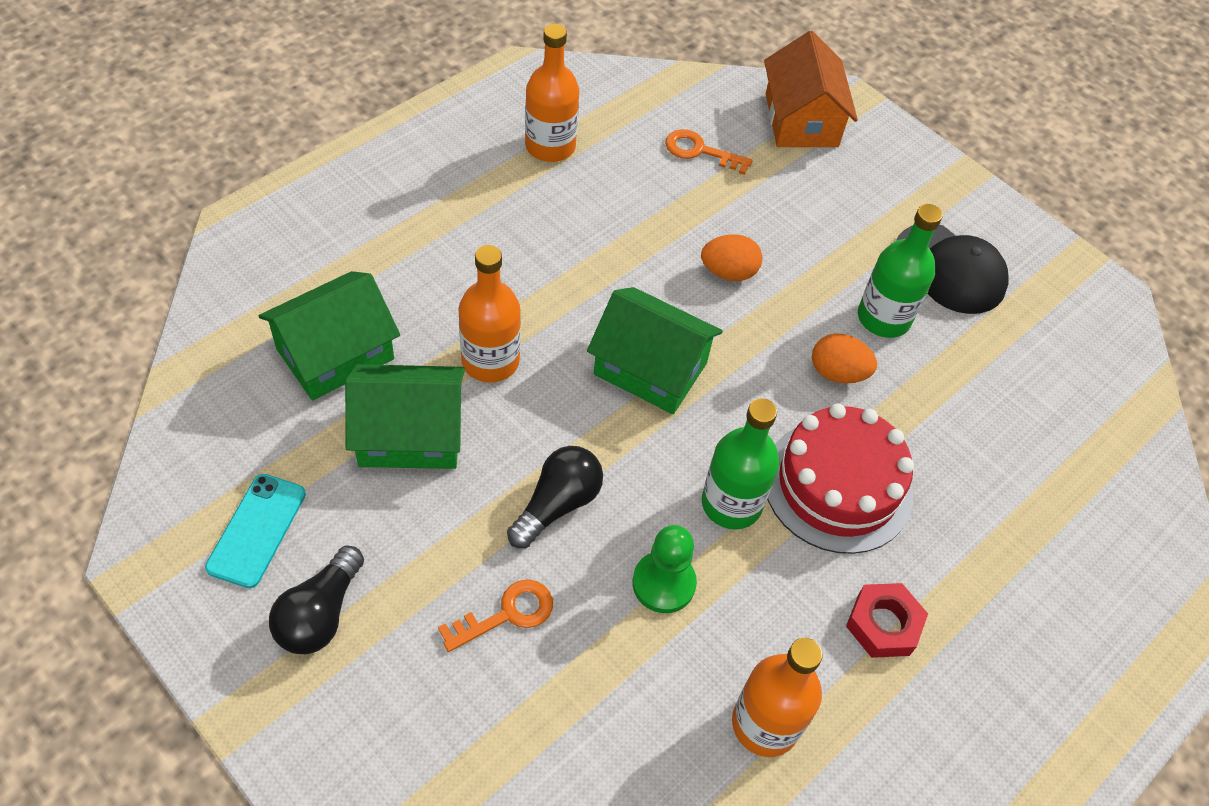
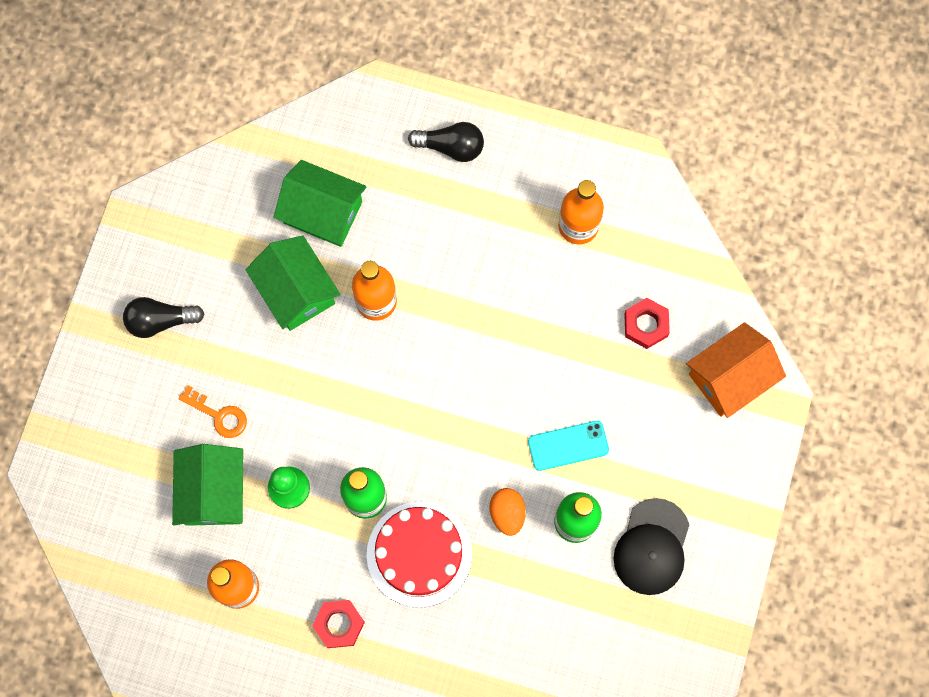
camera: 65 degrees right, 20 degrees up
turquoise phone [205,474,306,588] -> turquoise phone moved to [528,421,609,471]
black light bulb [507,446,603,548] -> black light bulb moved to [408,122,484,162]
green house [587,287,723,414] -> green house moved to [172,444,243,526]
orange key [665,129,752,175] -> red nut [624,298,670,349]
orange egg [701,234,762,281] -> none

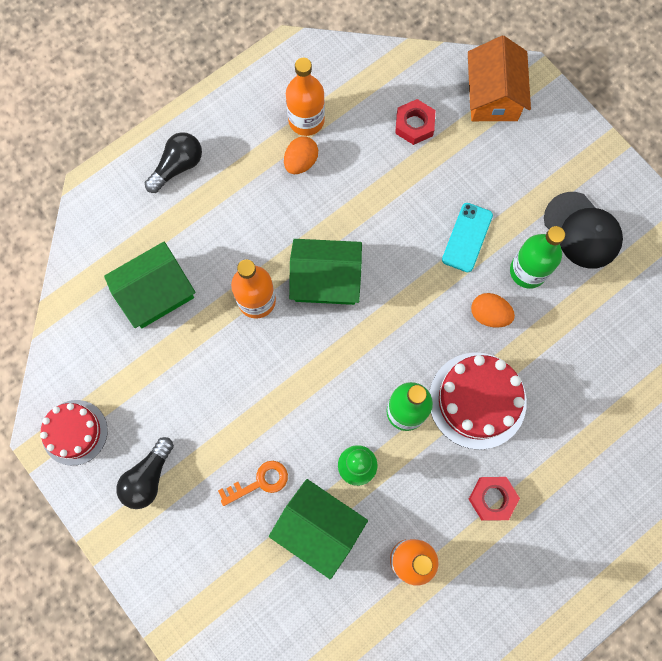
camera: 55 degrees left, 0 degrees up
green house [246,235,340,331] -> green house moved to [289,239,362,305]
none -> red cake [40,400,108,466]
none -> orange egg [284,137,318,174]

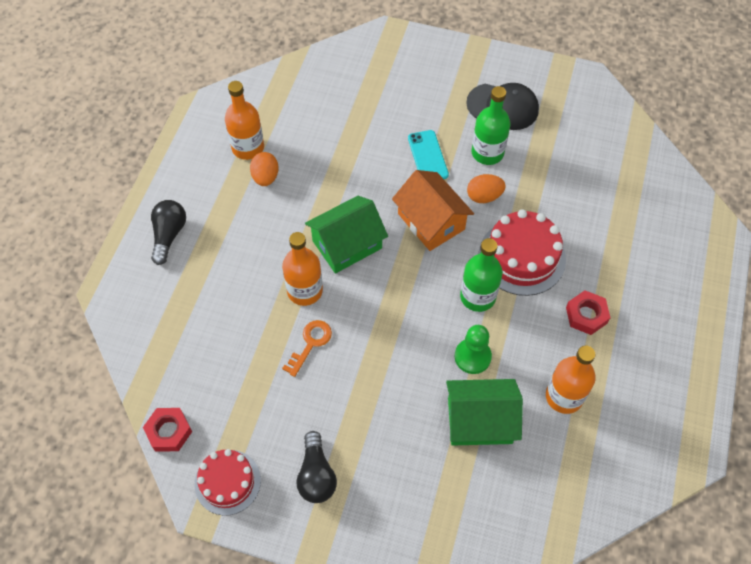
camera: 35 degrees left, 15 degrees down
green house [104,242,195,328] -> none
orange key [218,461,288,506] -> orange key moved to [282,320,332,377]
red nut [395,99,435,145] -> red nut moved to [143,408,192,451]
orange house [468,36,531,121] -> orange house moved to [392,170,474,251]

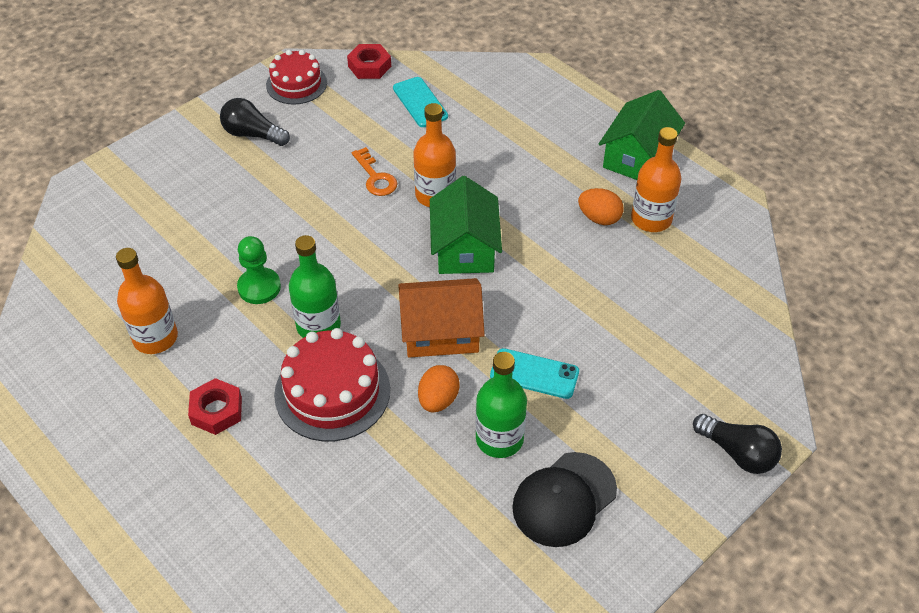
camera: 120 degrees right, 10 degrees down
black light bulb [151,200,186,265] -> black light bulb moved to [693,414,782,474]
green house [446,379,523,446] -> green house moved to [599,90,685,180]
none -> turquoise phone [393,77,448,127]

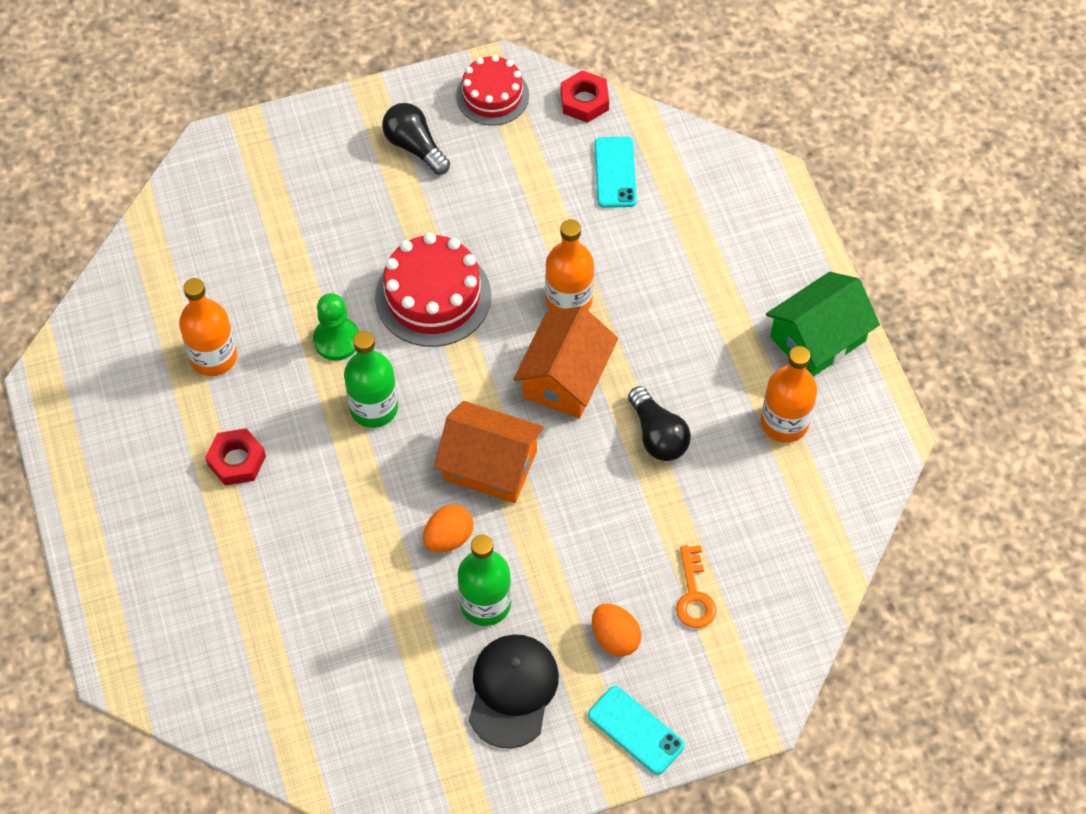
camera: 25 degrees right, 10 degrees up
red cake [274,328,390,441] -> red cake moved to [375,233,491,347]
orange key [352,147,398,196] -> orange key moved to [676,545,716,628]
green house [430,176,502,274] -> orange house [513,306,618,419]
turquoise phone [490,348,579,399] -> turquoise phone moved to [588,686,685,775]
black cap [512,452,617,547] -> black cap turned 120 degrees clockwise [469,634,559,748]
orange egg [578,188,624,225] -> orange egg moved to [592,603,642,656]
black light bulb [693,414,782,474] -> black light bulb moved to [628,386,691,461]

